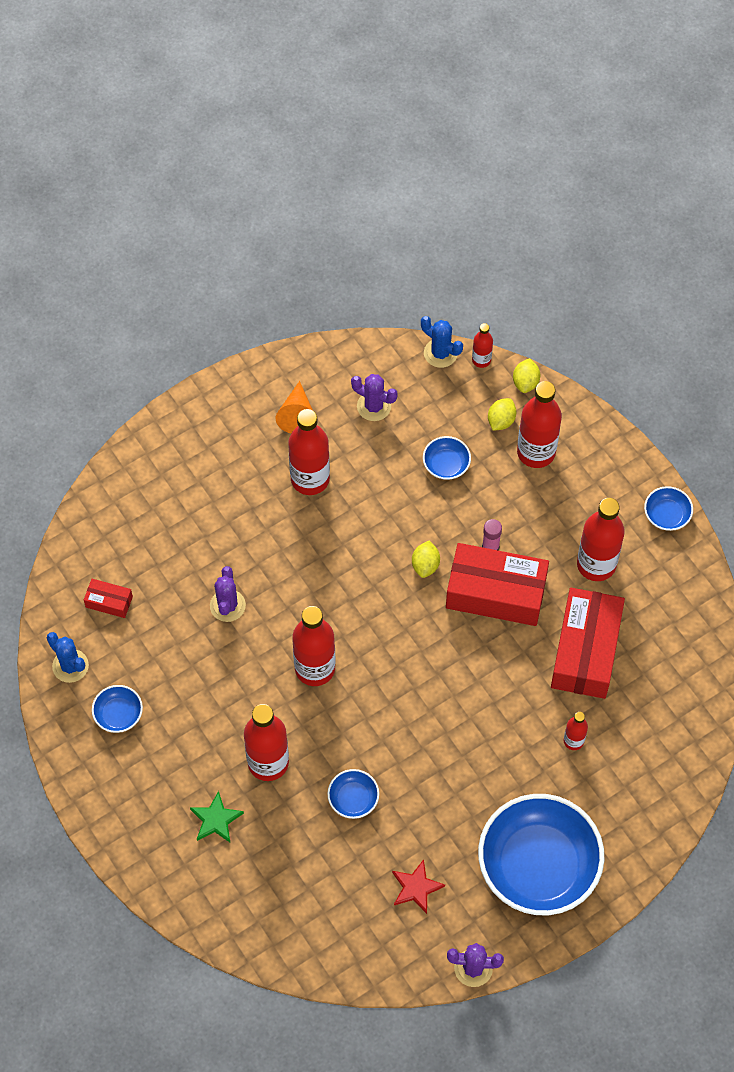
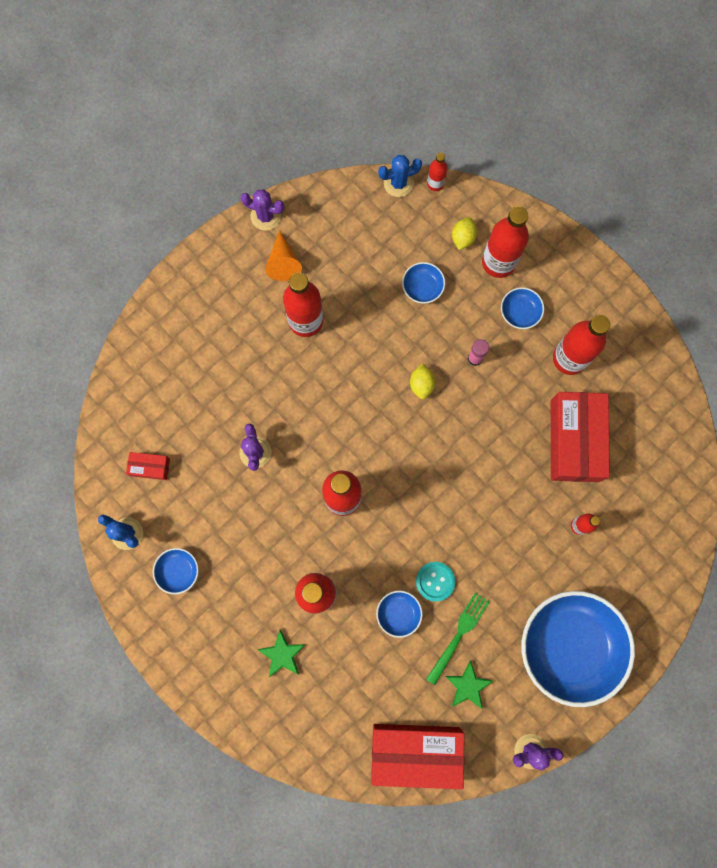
camera: 10 degrees left, 15 degrees up
purple cactus [351,374,398,421] -> purple cactus moved to [240,189,284,230]
red star [392,859,445,914] -> green star [445,661,493,709]
blue cactus [421,316,463,368] -> blue cactus turned 45 degrees counterclockwise [378,155,422,197]
red box [446,543,549,626] -> red box moved to [371,724,465,789]
yellow lemon [513,358,540,393] -> none
blue bowl [644,486,693,531] -> blue bowl moved to [501,287,544,329]
none -> turquoise button [416,562,455,602]
none -> green fork [426,592,490,685]

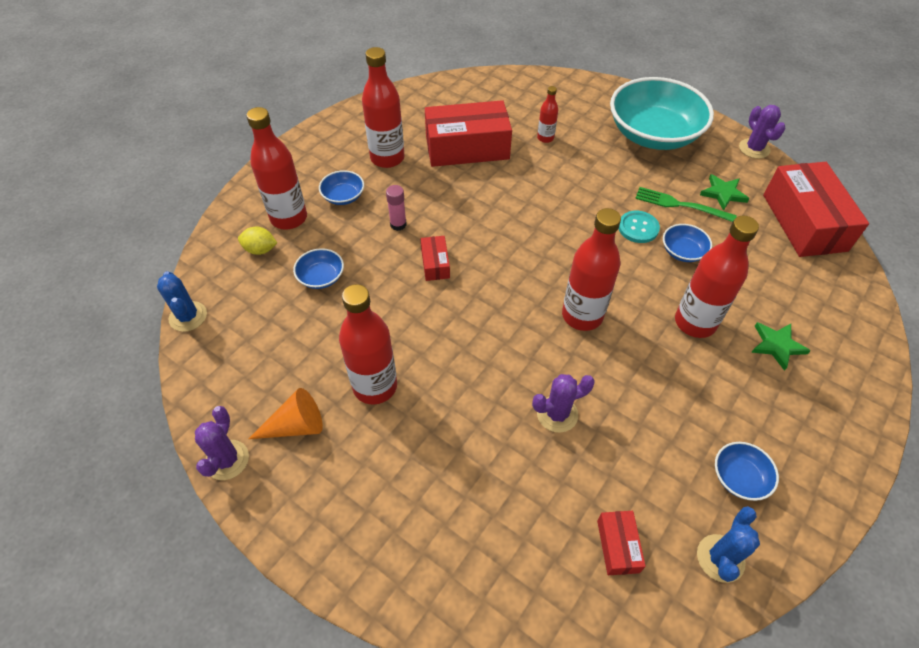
camera: 100 degrees left, 25 degrees down
yellow lemon [410,363,435,399] -> red box [421,236,450,281]
red bottle [427,153,447,191] -> none
blue bowl [522,591,635,707] -> turquoise bowl [610,77,714,150]

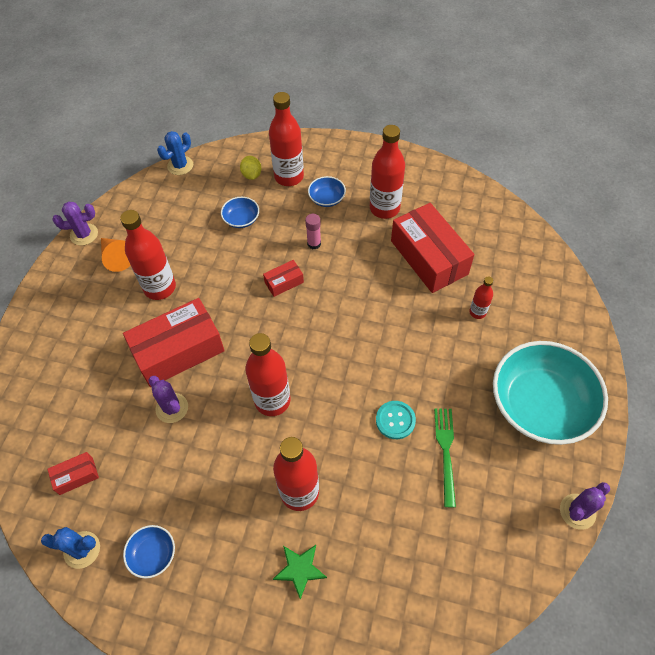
camera: 70 degrees right, 5 degrees up
blue bowl [663,224,712,262] -> none
green star [700,174,750,211] -> none
red box [763,162,869,257] -> red box moved to [123,298,225,387]

